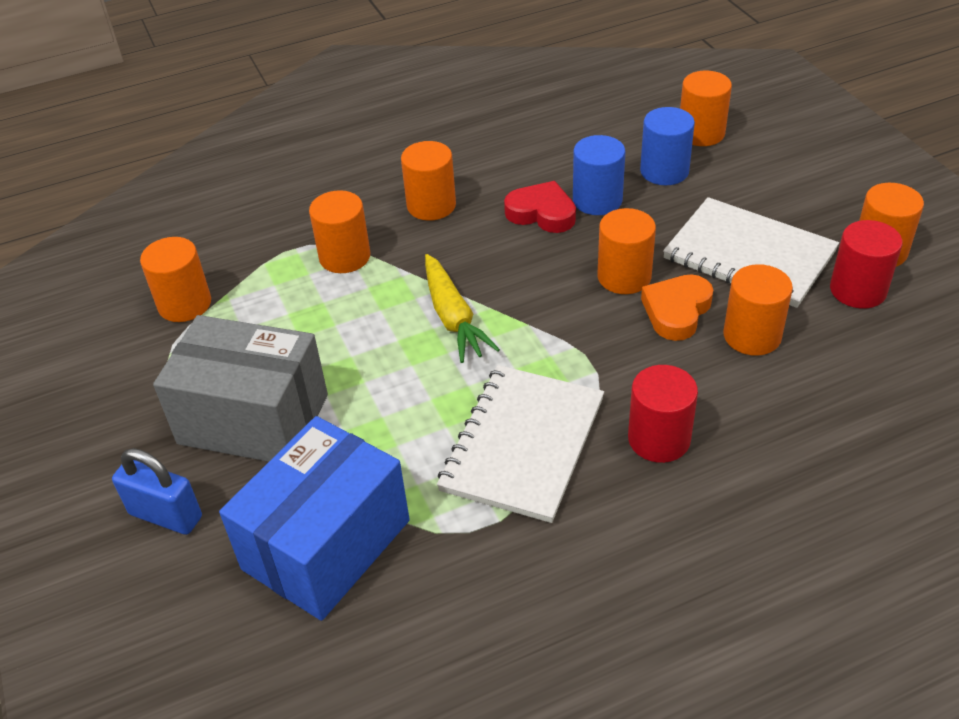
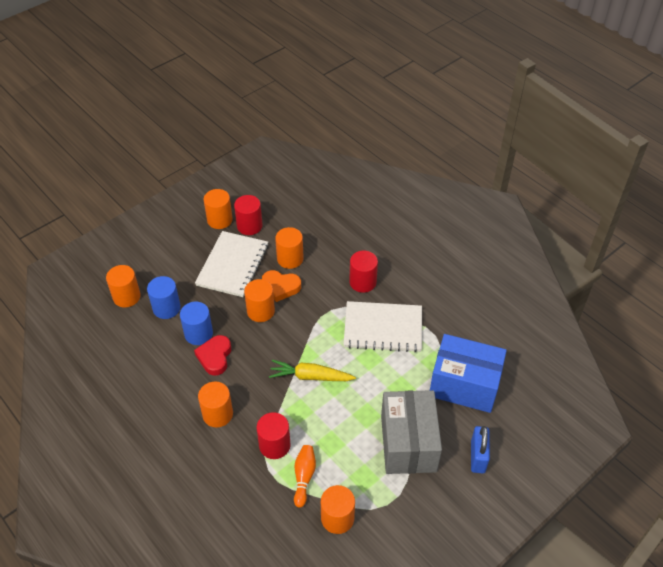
camera: 110 degrees left, 5 degrees up
orange cylinder [309,190,370,273] -> red cylinder [257,412,291,459]
yellow carrot [425,254,500,363] -> yellow carrot turned 135 degrees counterclockwise [269,360,356,381]
none -> orange bowling pin [294,445,316,508]

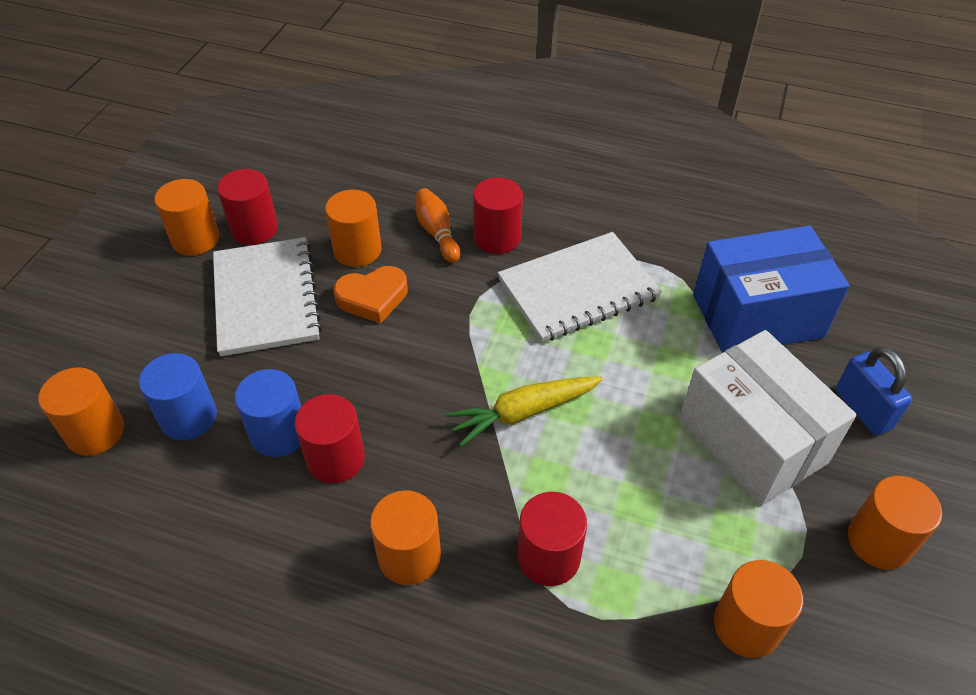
camera: 30 degrees left, 0 degrees up
red heart [194,335,231,376] -> red cylinder [294,394,365,484]
orange cylinder [244,279,275,322] -> orange cylinder moved to [848,476,942,569]
orange bowling pin [294,445,316,508] -> orange bowling pin moved to [416,188,461,263]
grey box [381,390,442,474] -> white box [679,330,857,506]

